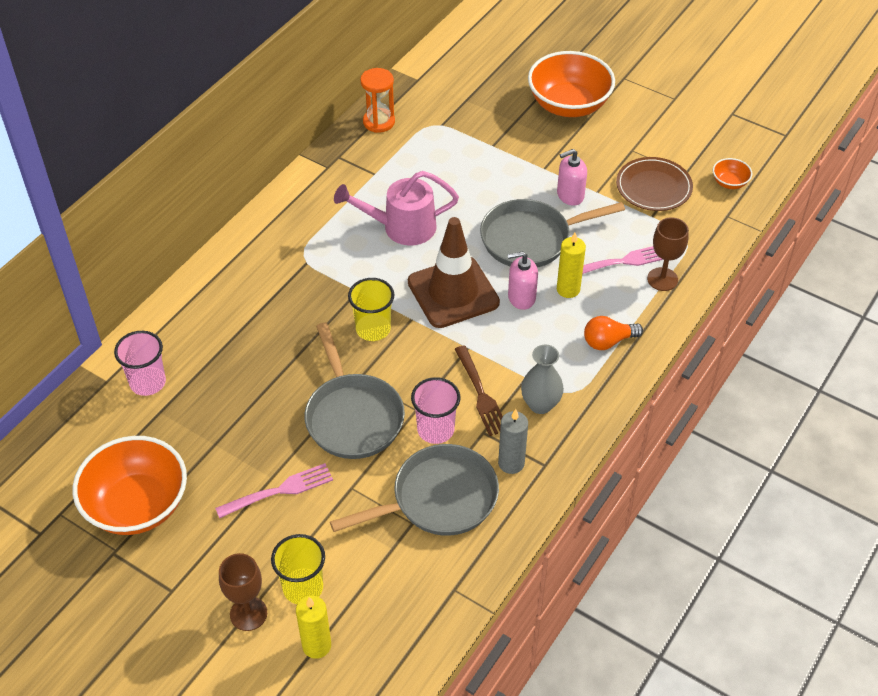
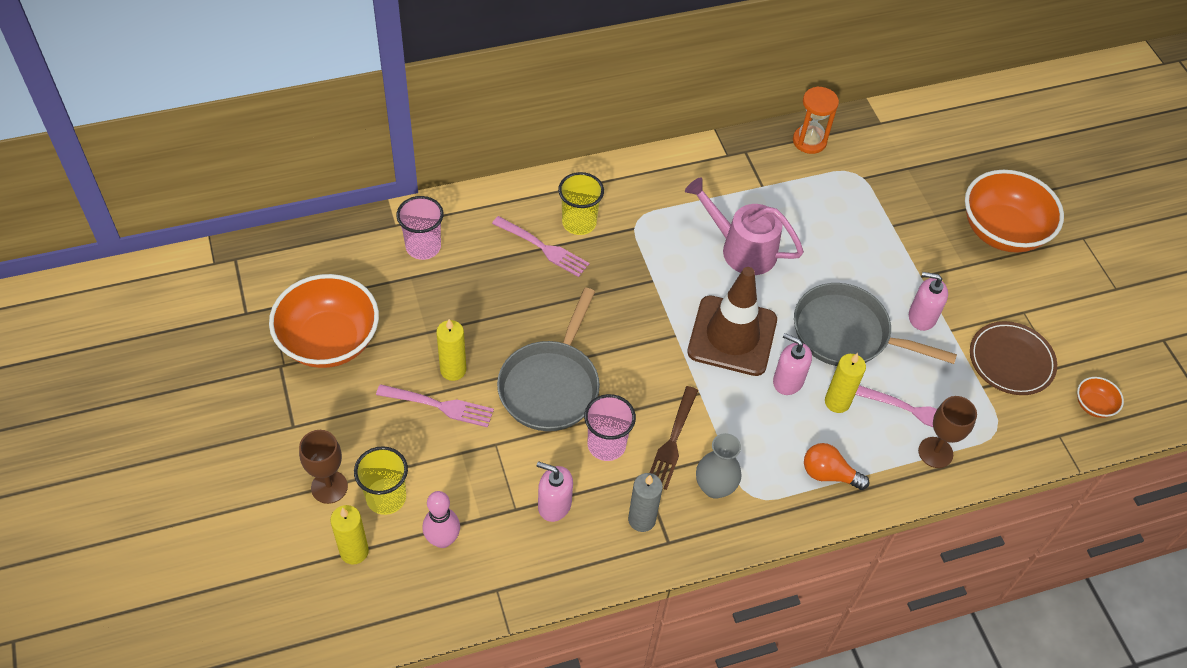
camera: 35 degrees right, 5 degrees up
grey pan [330,444,499,536] -> pink soap dispenser [537,461,573,522]
yellow cup [348,278,394,341] -> yellow cup moved to [558,172,604,235]
none -> pink bowling pin [423,491,460,548]
none -> yellow candle [436,319,466,381]
none -> pink fork [492,216,590,277]

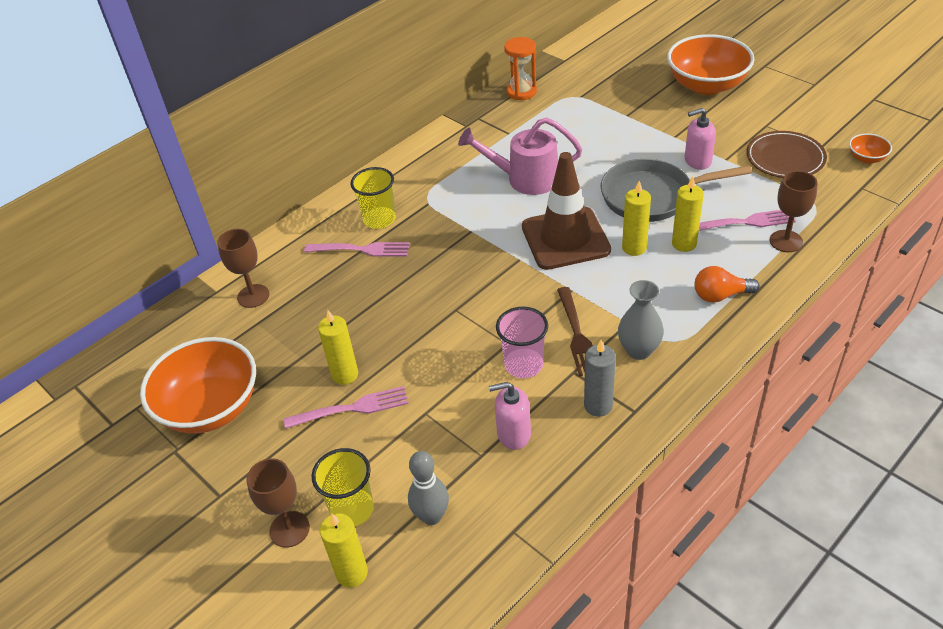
camera: 20 degrees left, 10 degrees down
pink cup [396,196,444,260] -> brown goblet [217,229,269,308]
pink bowling pin [423,491,460,548] -> grey bowling pin [408,451,449,525]
grey pan [497,288,600,431] -> none
pink soap dispenser [773,333,812,395] -> yellow candle [622,181,651,256]

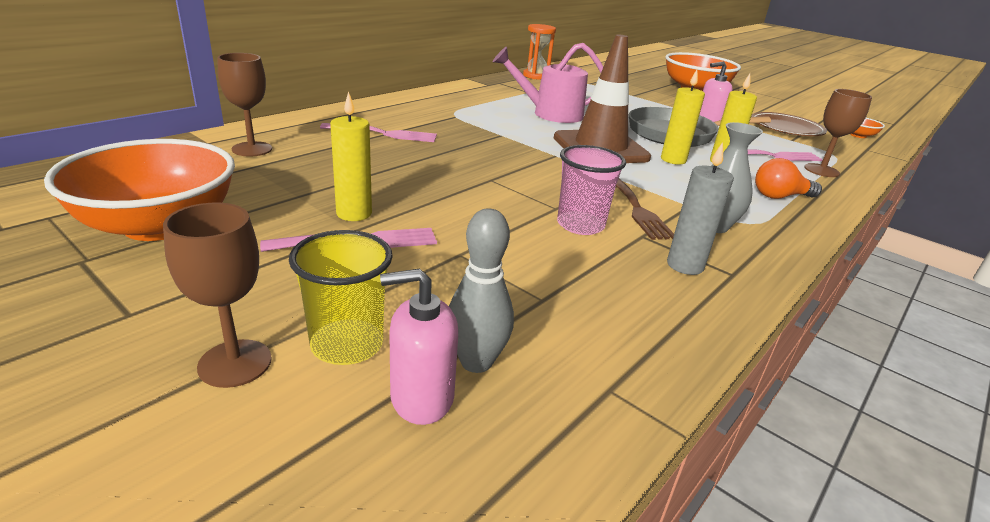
camera: 10 degrees left, 15 degrees down
yellow candle [320,513,368,587] -> none
yellow cup [350,167,396,229] -> none
pink soap dispenser [489,382,531,450] -> pink soap dispenser moved to [380,269,458,425]

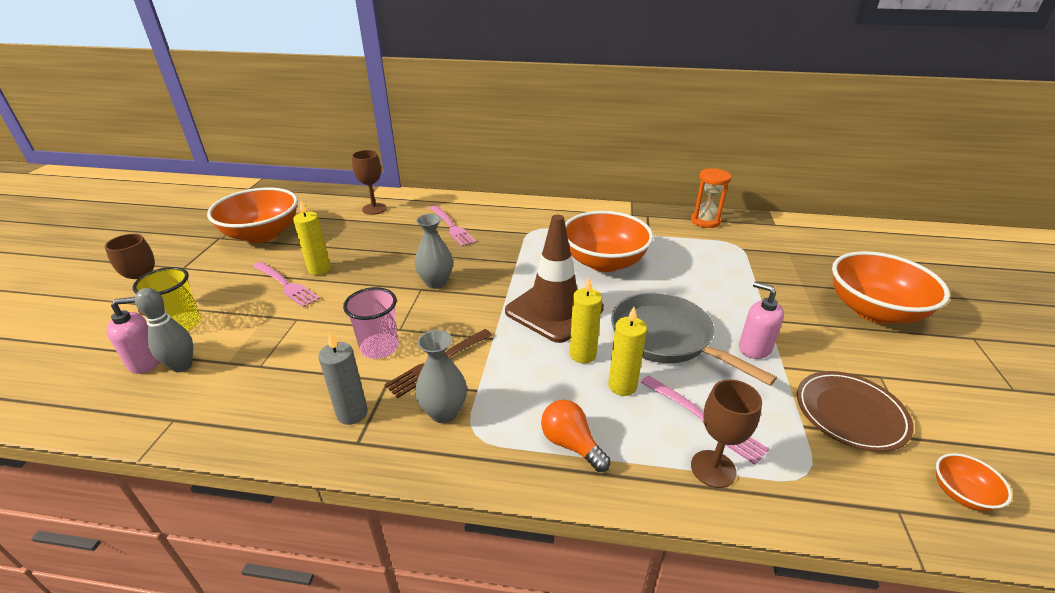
camera: 60 degrees right, 5 degrees up
pink soap dispenser [380,269,458,425] -> pink soap dispenser turned 105 degrees clockwise [107,297,160,374]
pink watering can [493,43,603,123] -> orange bowl [565,211,653,272]
none -> grey vase [415,214,453,289]

